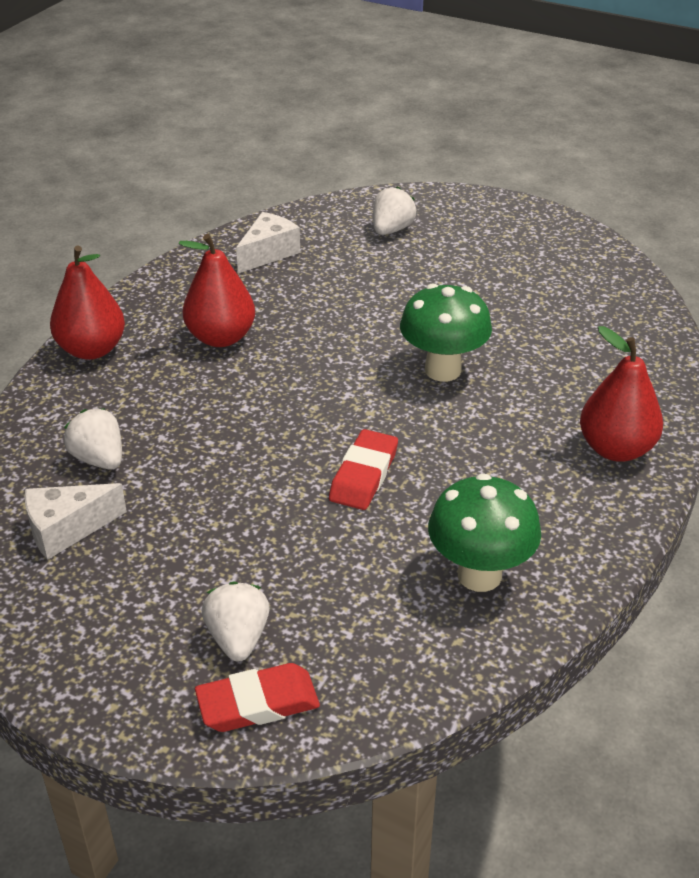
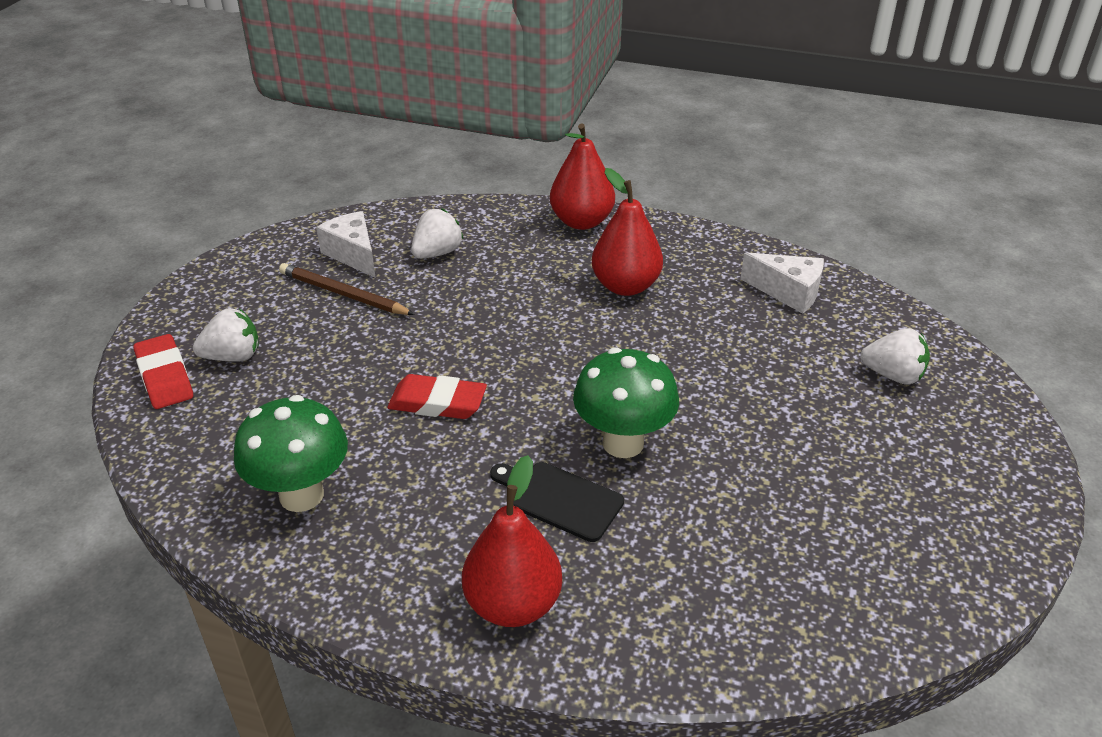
camera: 80 degrees right, 0 degrees up
none -> brown pencil [279,263,415,315]
none -> black cutting board [490,462,624,542]

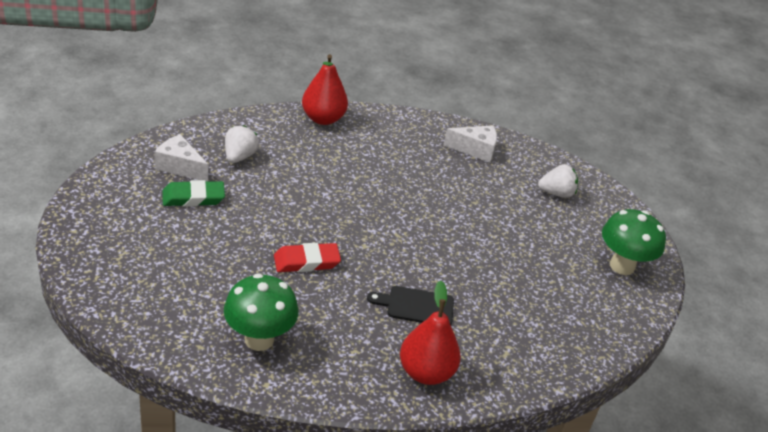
camera: 30 degrees left, 0 degrees up
red eraser [133,334,193,409] -> none
white strawberry [193,308,259,362] -> none
brown pencil [279,263,415,315] -> green eraser [162,180,225,207]
green mushroom [573,347,679,458] -> green mushroom moved to [602,209,666,275]
red pear [592,168,663,296] -> none

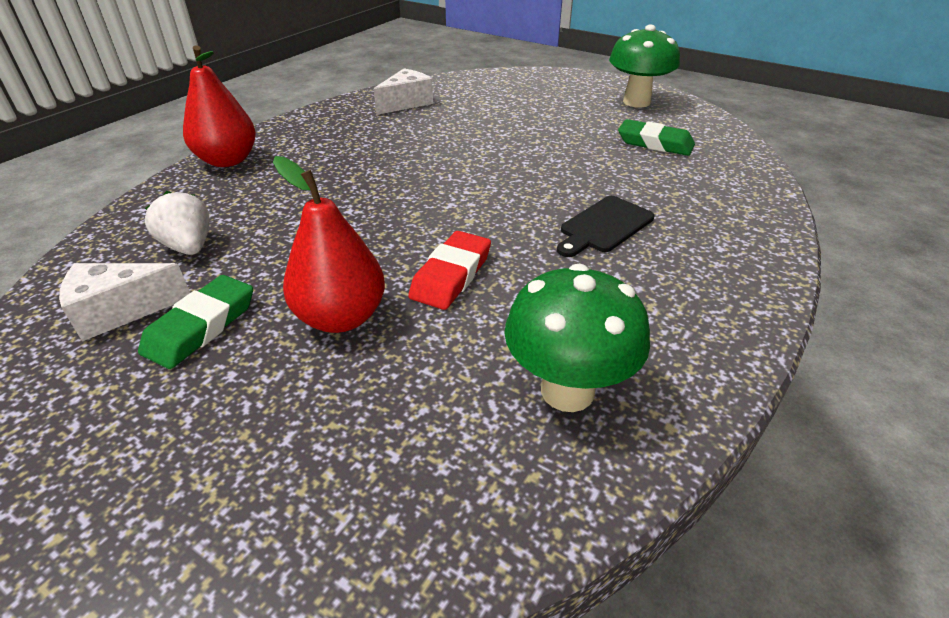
camera: 45 degrees left, 0 degrees up
red pear [400,281,461,385] -> red pear moved to [273,156,385,333]
white strawberry [538,164,578,198] -> none
none -> green eraser [618,119,695,156]

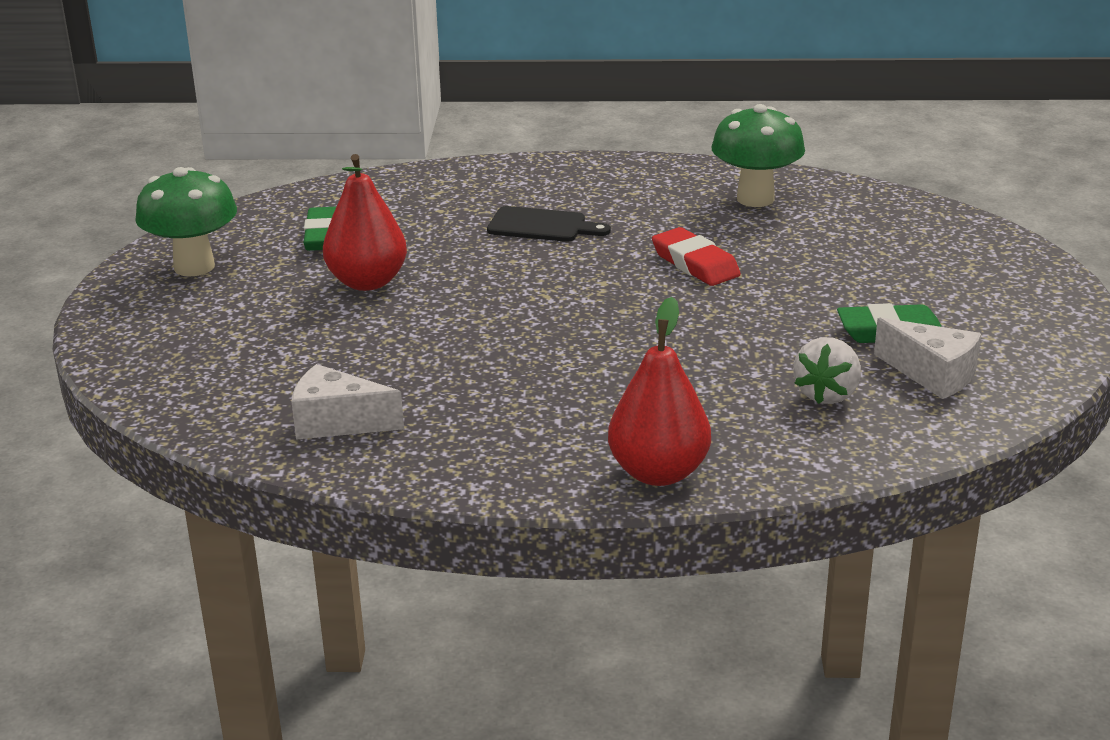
camera: 120 degrees left, 10 degrees down
red pear [273,156,385,333] -> red pear moved to [323,154,407,291]
red eraser [408,231,491,310] -> red eraser turned 60 degrees clockwise [652,227,741,286]

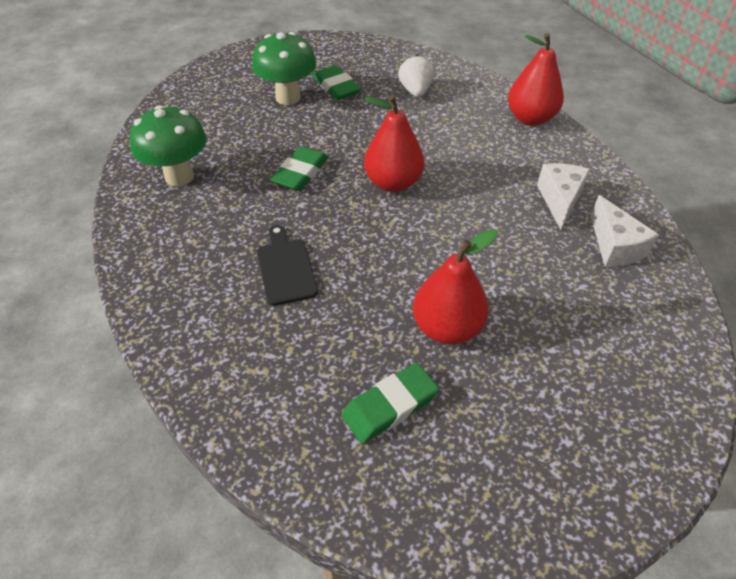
camera: 120 degrees left, 20 degrees up
green mushroom [135,167,237,277] -> green mushroom moved to [252,32,316,105]
red eraser [652,227,741,286] -> green eraser [270,146,328,191]
white strawberry [793,337,861,404] -> white strawberry turned 90 degrees counterclockwise [398,55,434,97]
white cheese [874,318,981,399] -> white cheese moved to [537,163,590,230]
none -> red pear [364,95,424,192]

